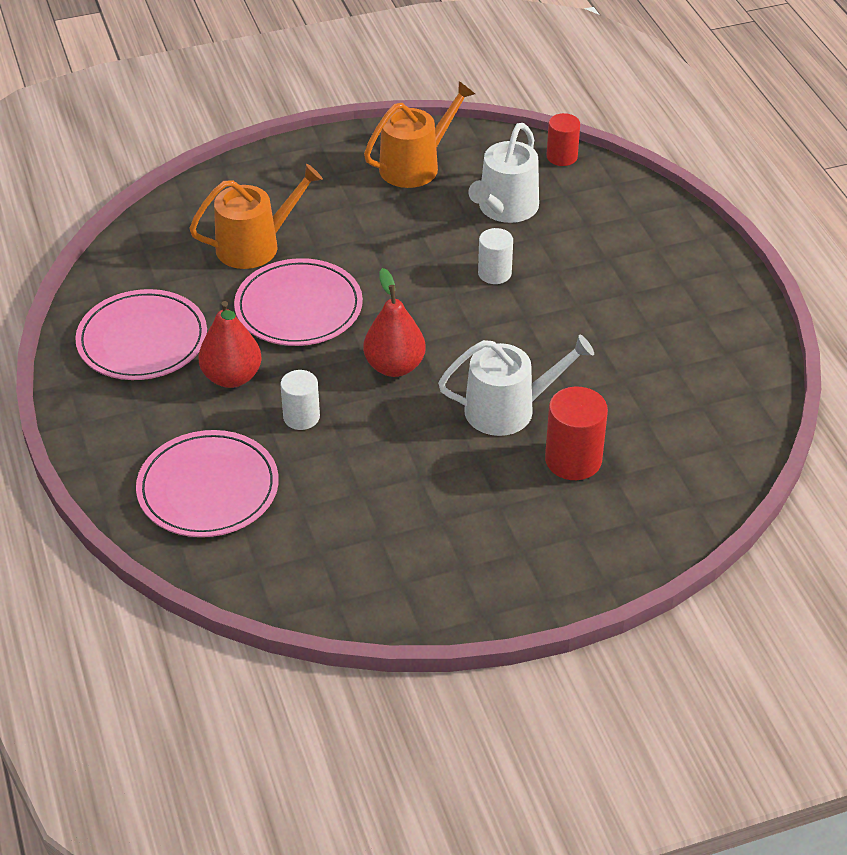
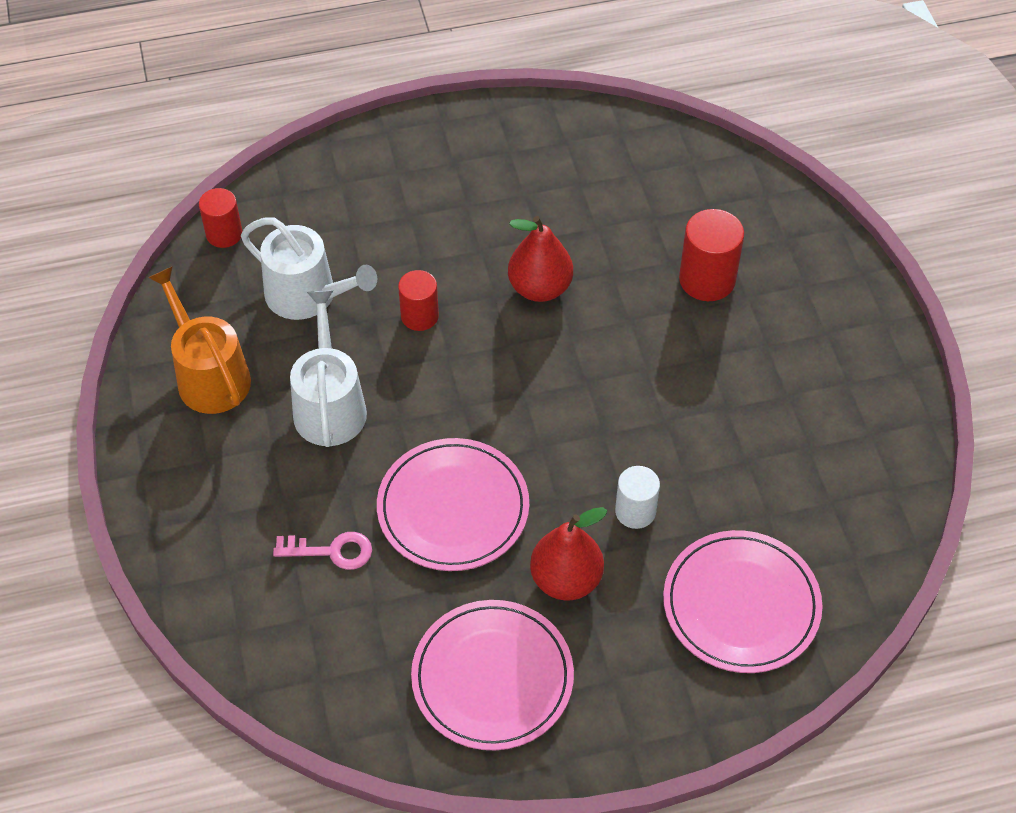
camera: 85 degrees left, 10 degrees up
orange watering can [189,164,323,269] -> pink key [273,532,372,570]
red pear [363,268,426,377] -> red pear moved to [508,216,573,302]
white watering can [438,335,594,436] -> white watering can moved to [290,290,367,447]
white cylinder [478,228,513,284] -> red cylinder [398,270,439,331]

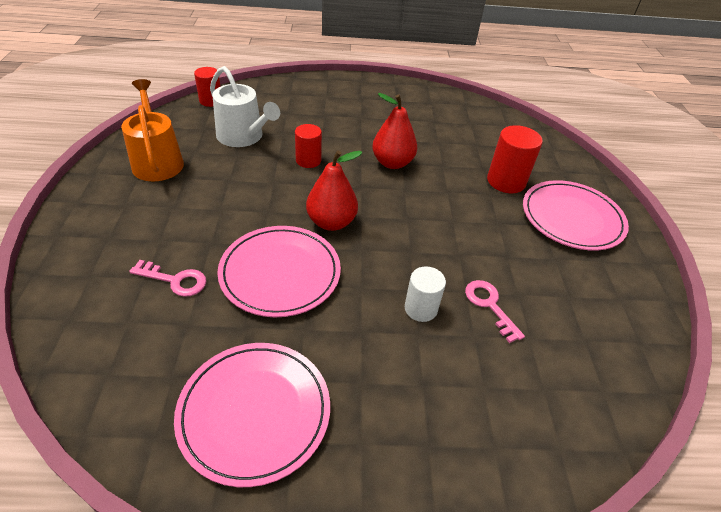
camera: 10 degrees right, 10 degrees down
white watering can [290,290,367,447] -> none
red pear [530,507,607,600] -> red pear moved to [306,151,363,231]
pink plate [663,530,823,673] -> pink plate moved to [523,180,629,251]
none -> pink key [465,280,525,343]

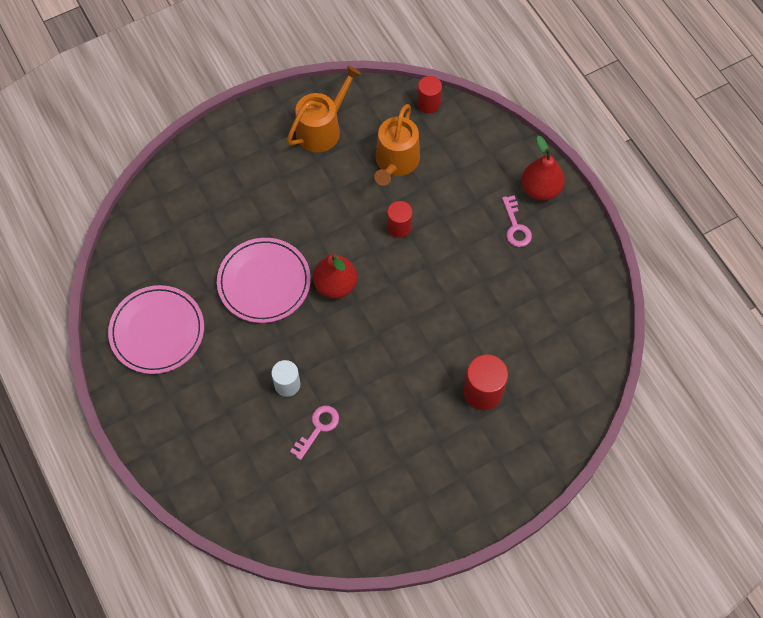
camera: 65 degrees right, 20 degrees up
pink key [129,260,206,297] -> pink key moved to [502,195,532,247]
white watering can [210,66,280,147] -> orange watering can [374,104,420,186]
red pear [372,93,417,169] -> red pear moved to [522,136,565,201]
pink plate [523,180,629,251] -> none

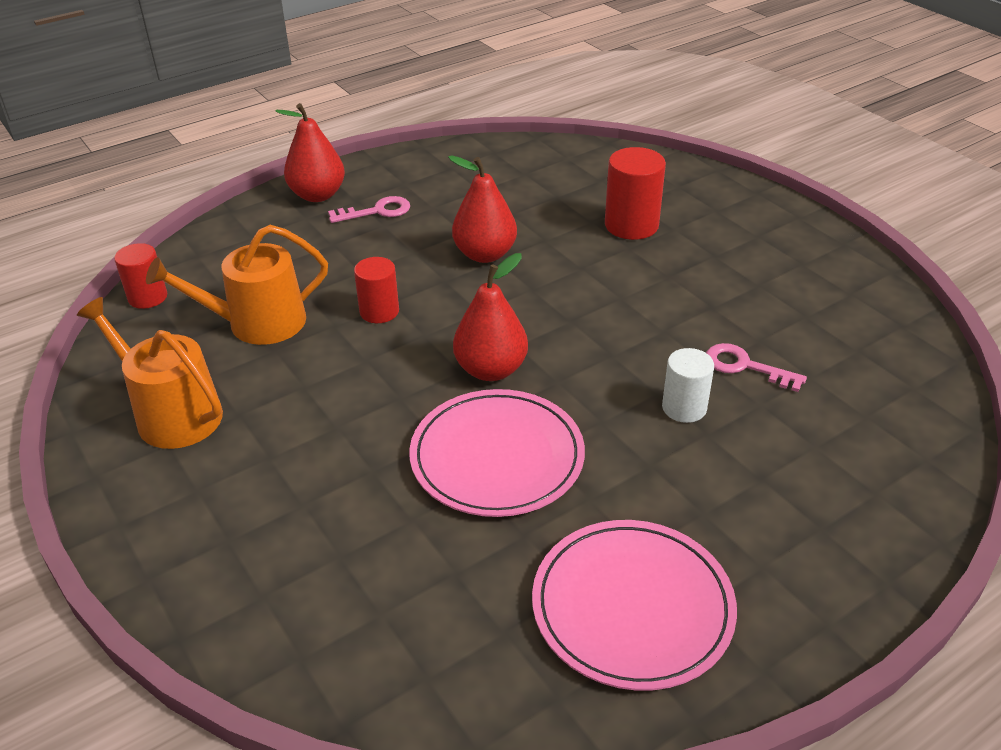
camera: 95 degrees left, 25 degrees down
orange watering can [374,104,420,186] -> orange watering can turned 150 degrees clockwise [146,225,328,345]
none -> red pear [448,155,517,263]

